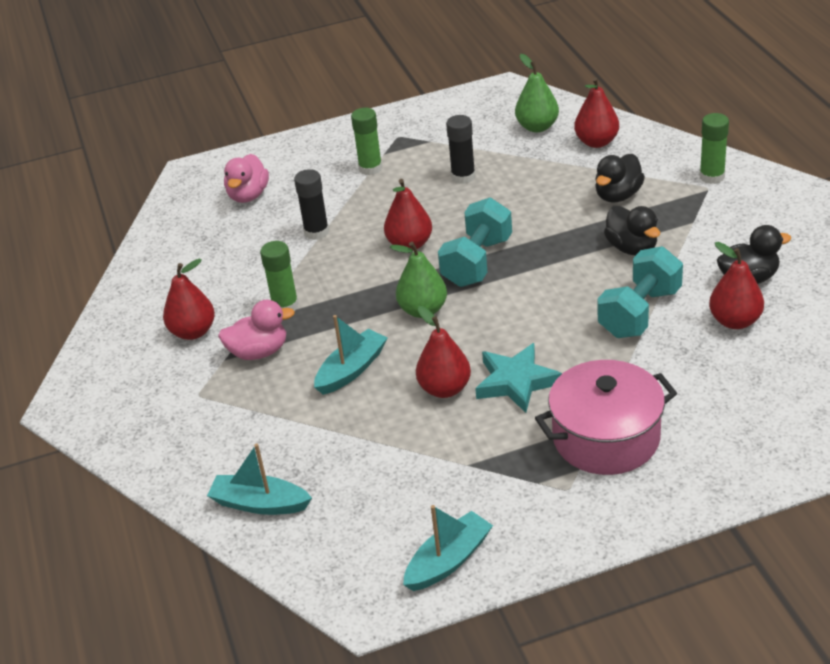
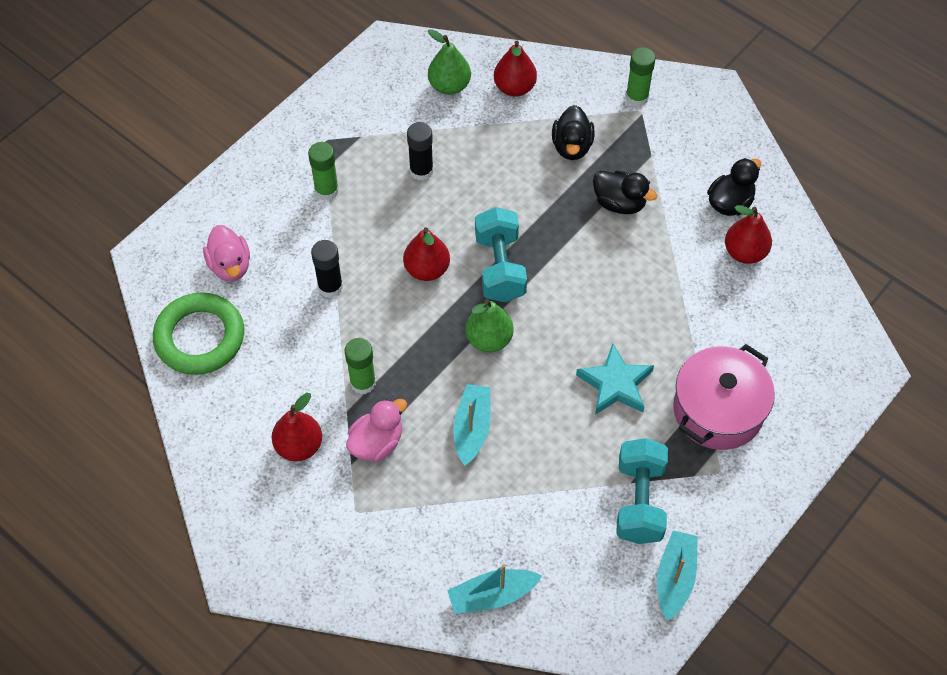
camera: 35 degrees left, 20 degrees up
red pear [416,306,471,398] -> none
turquoise dumbbell [598,246,683,338] -> turquoise dumbbell moved to [616,438,668,544]
none -> green ring [153,293,244,375]

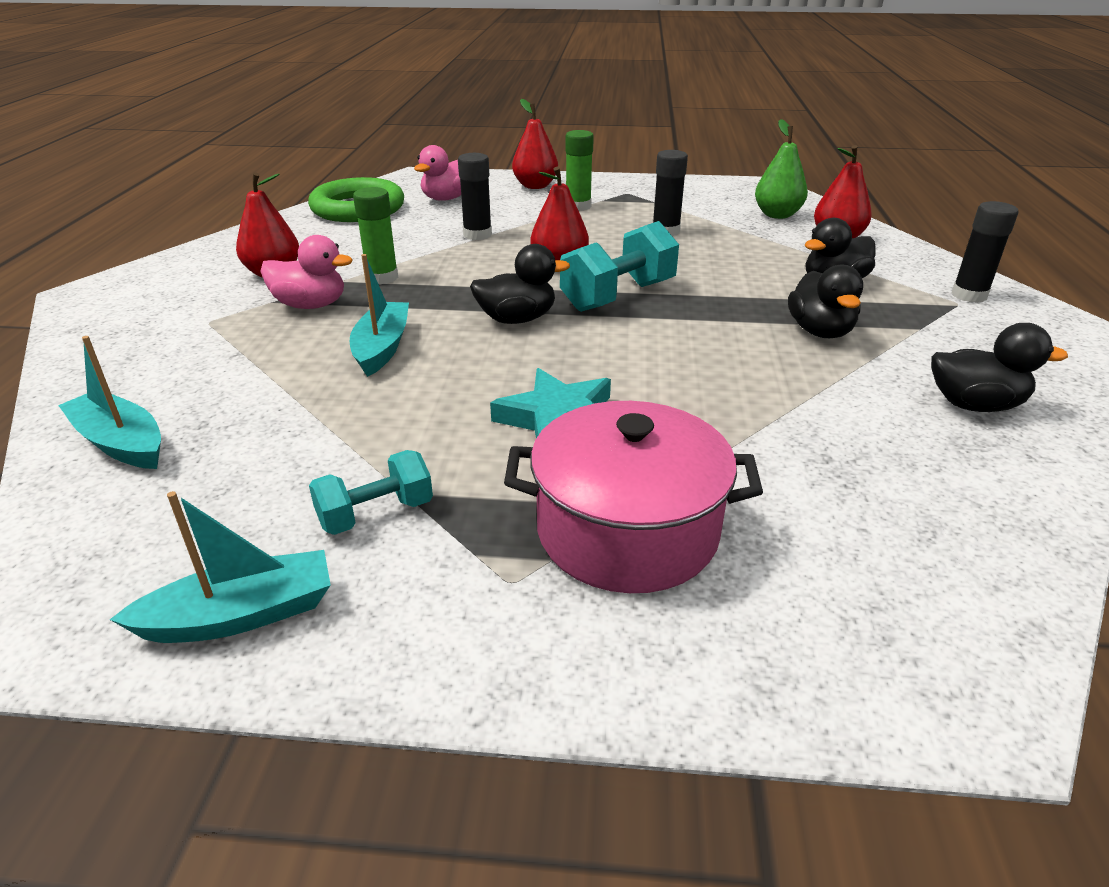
camera: 55 degrees right, 25 degrees down
turquoise boat [453,384,491,466] -> turquoise boat turned 60 degrees counterclockwise [350,254,409,377]
green pear [465,299,514,352] -> black duck [470,244,570,324]
turquoise dumbbell [616,438,668,544] -> turquoise dumbbell [309,450,433,535], size x0.61
green glue stick [626,47,656,106] -> black glue stick [951,201,1019,303]
red pear [725,205,772,264] -> red pear moved to [512,99,558,189]

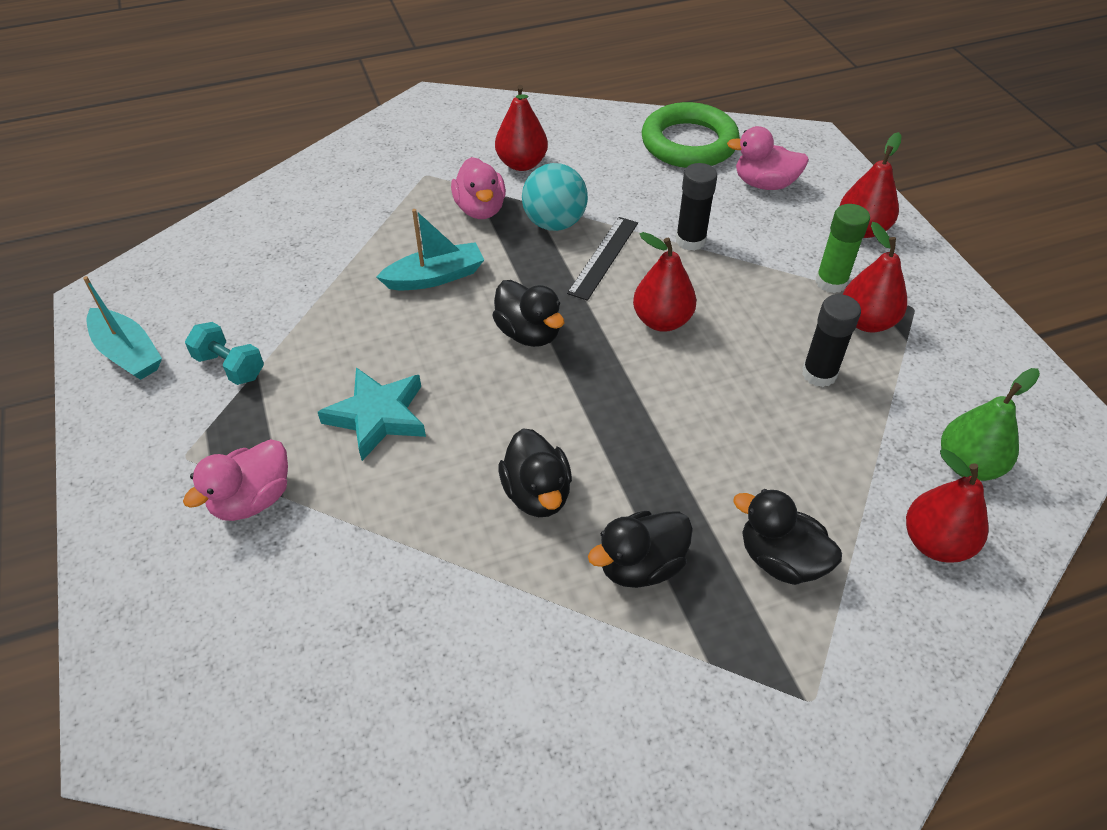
camera: 65 degrees right, 15 degrees up
turquoise boat [58,336,161,469] -> none
green glue stick [353,187,398,285] -> turquoise ball [522,163,588,231]
pink pot [504,401,763,593] -> pink duck [183,439,288,521]
turquoise dumbbell [560,221,679,312] -> none
black duck [931,323,1068,412] -> black duck moved to [498,428,572,517]
black glue stick [951,201,1019,303] -> none
none -> black ruler [567,217,638,301]
none -> red pear [843,222,907,333]

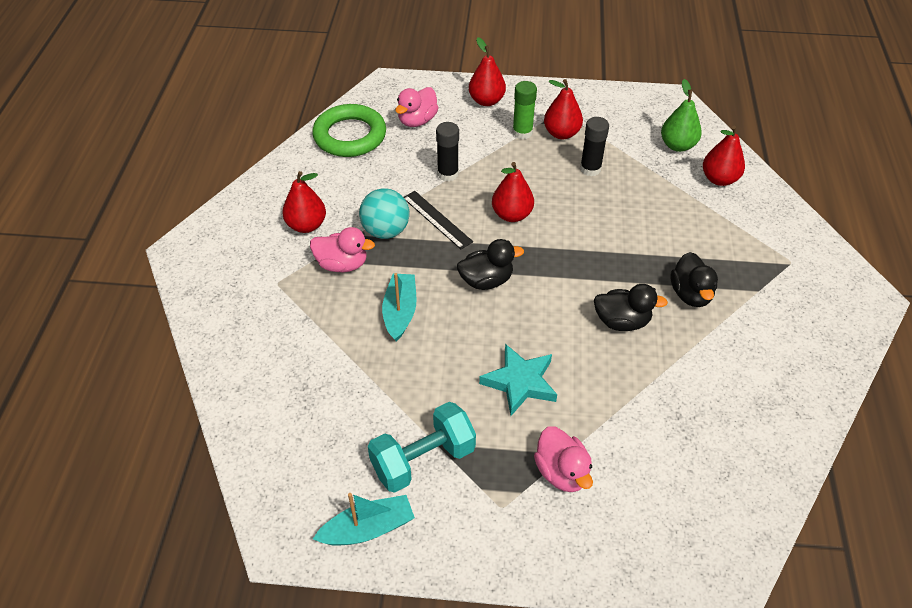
camera: 65 degrees left, 0 degrees up
turquoise dumbbell [185,322,264,385] -> turquoise dumbbell [368,402,476,493], size x1.65
black duck [733,489,842,585] -> none

